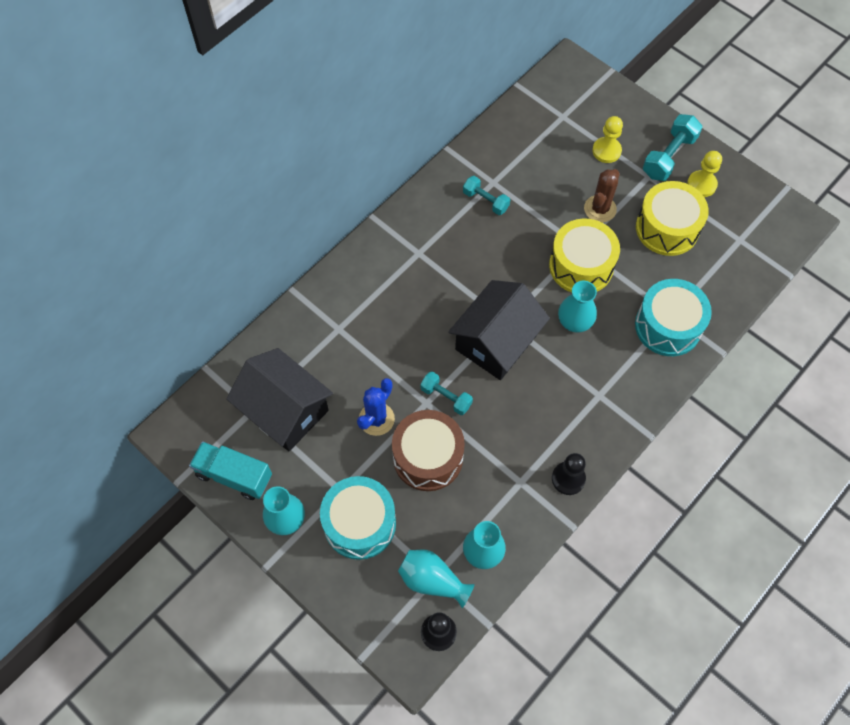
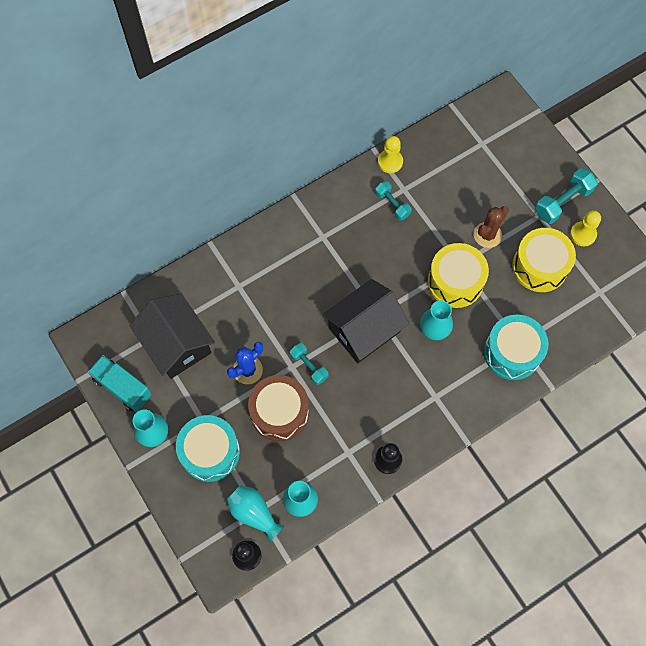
camera: 15 degrees right, 5 degrees up
yellow pawn [592,116,623,163] -> yellow pawn moved to [378,136,403,173]

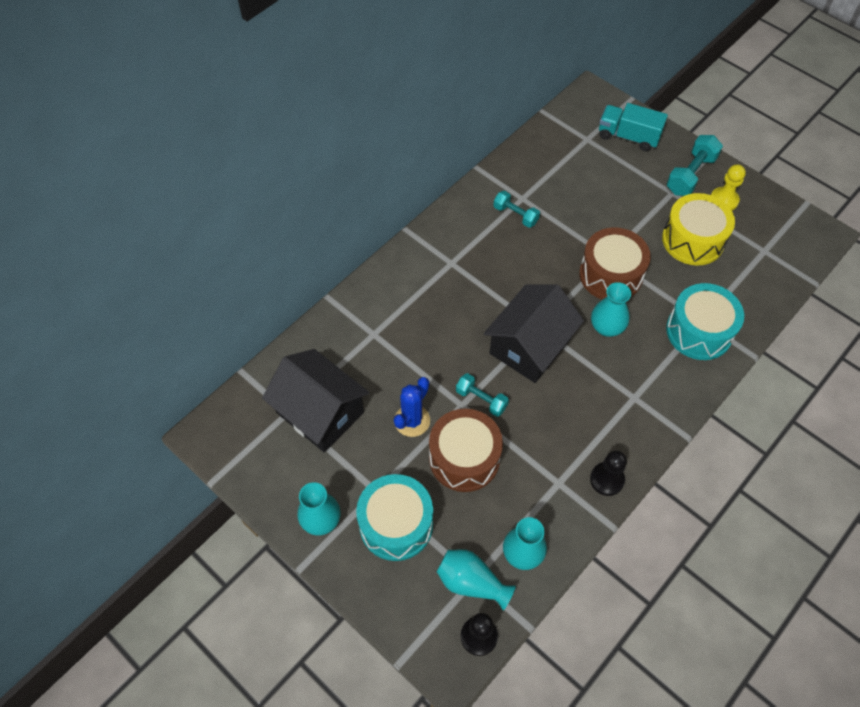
camera: 15 degrees left, 10 degrees down
turquoise truck [88,355,152,412] -> turquoise truck moved to [599,103,668,151]
yellow pawn [378,136,403,173] -> none
yellow drum [428,243,489,308] -> brown drum [579,227,651,300]
brown cactus [474,206,509,248] -> none

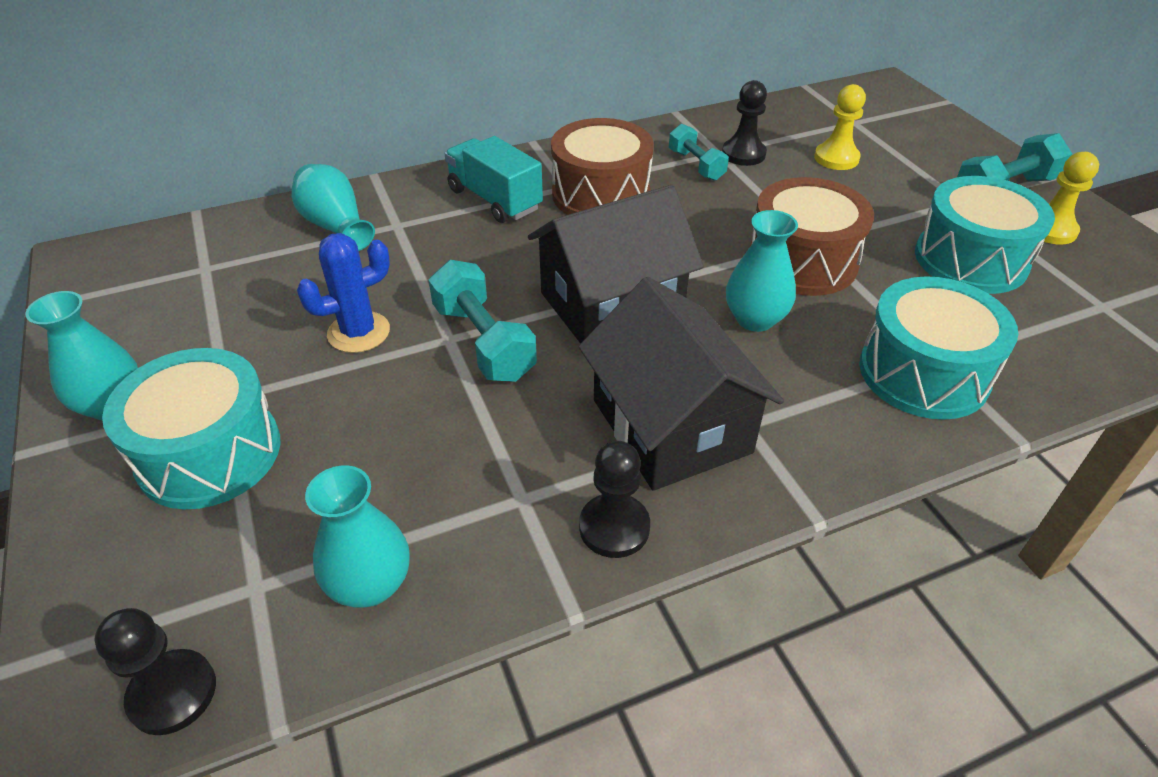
camera: 25 degrees right, 15 degrees down
black house [262,349,369,452] -> black house moved to [578,277,784,491]
brown drum [429,409,503,492] -> brown drum moved to [551,118,654,215]
turquoise vase [437,549,516,611] -> turquoise vase moved to [292,164,375,251]
turquoise dumbbell [456,373,509,417] -> turquoise dumbbell [428,260,537,382], size x1.55
turquoise truck [599,103,668,151] -> turquoise truck moved to [445,136,543,223]
yellow drum [662,193,735,266] -> turquoise drum [915,176,1055,294]
none -> black pawn [722,80,767,166]
none -> yellow pawn [814,84,866,170]

